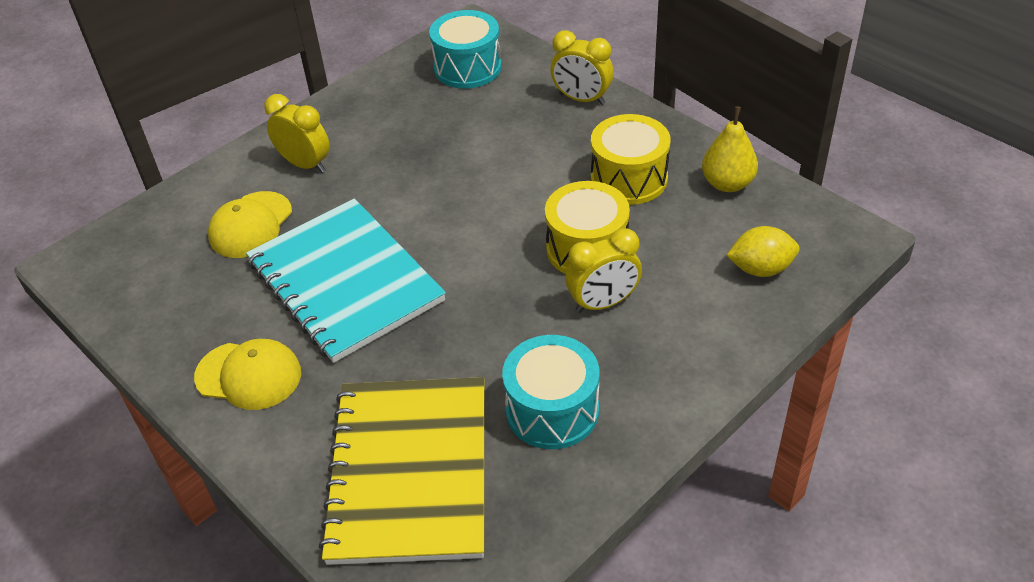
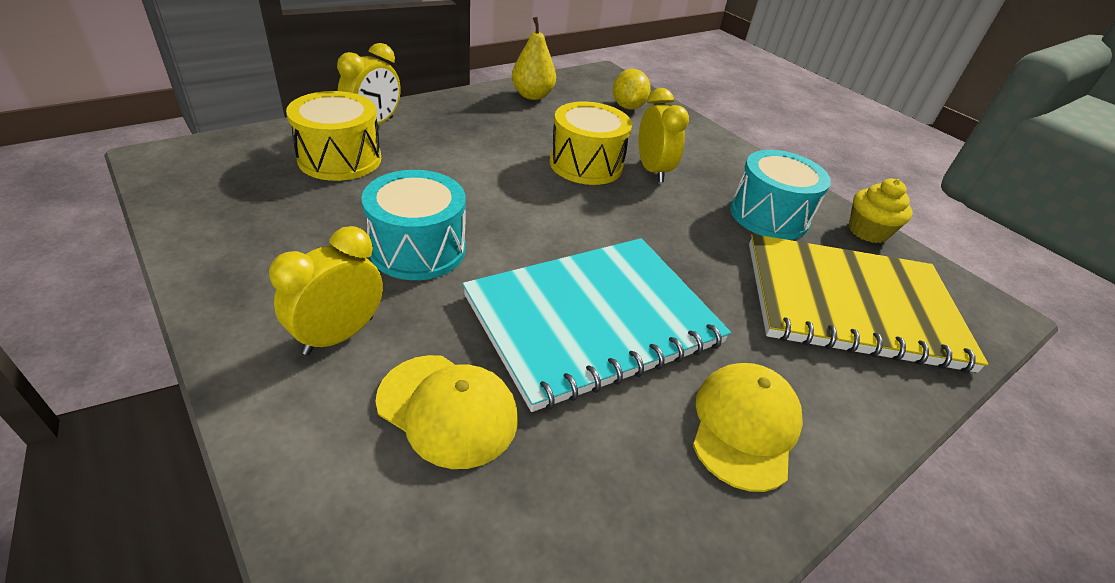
camera: 90 degrees left, 5 degrees down
turquoise drum [429,10,502,89] -> turquoise drum moved to [361,170,466,280]
yellow drum [591,114,670,205] -> yellow drum moved to [286,91,381,181]
none -> yellow cupcake [849,179,913,243]

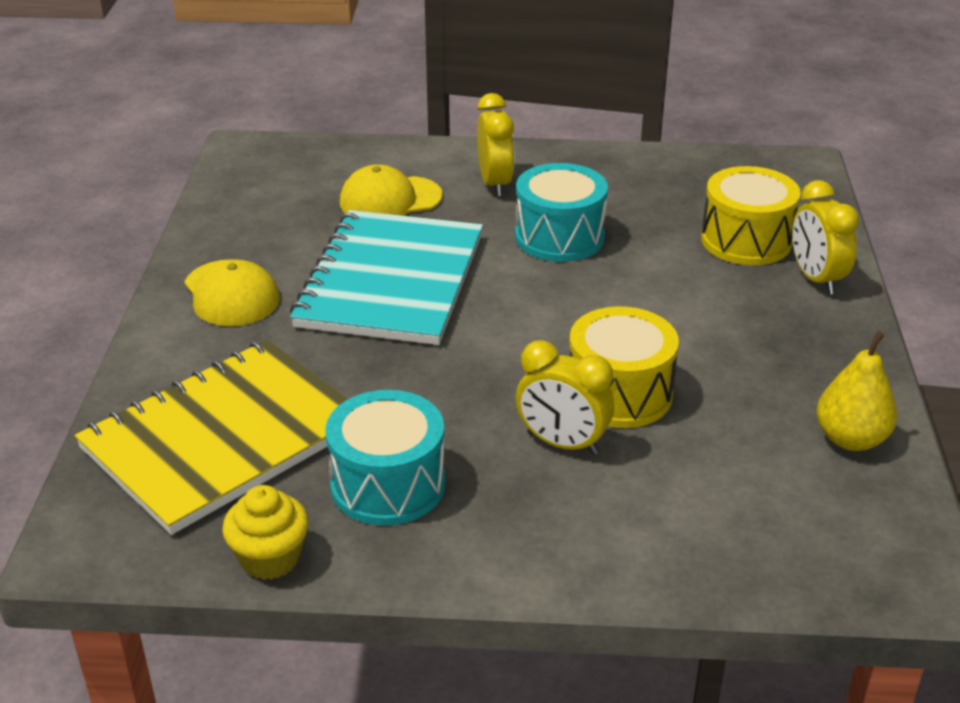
camera: 135 degrees right, 5 degrees down
yellow lemon [613,69,651,109] -> none

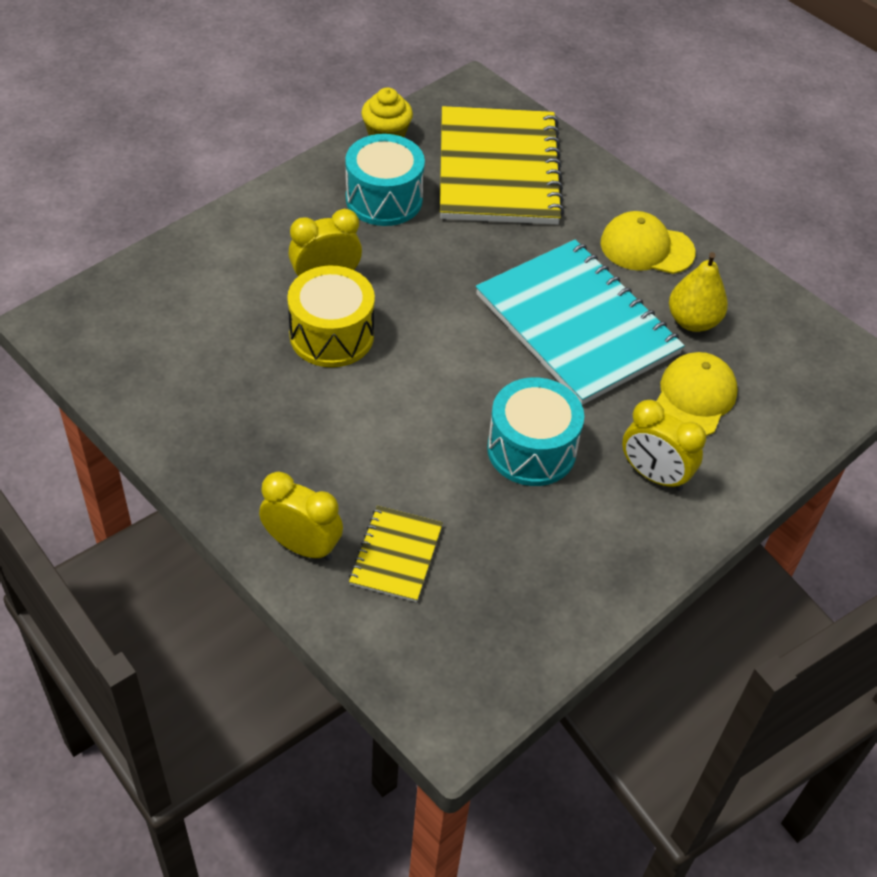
camera: 130 degrees right, 15 degrees up
yellow drum [701,166,801,265] -> yellow notebook [349,506,443,602]
yellow pear [817,331,897,451] -> yellow pear moved to [669,252,728,332]

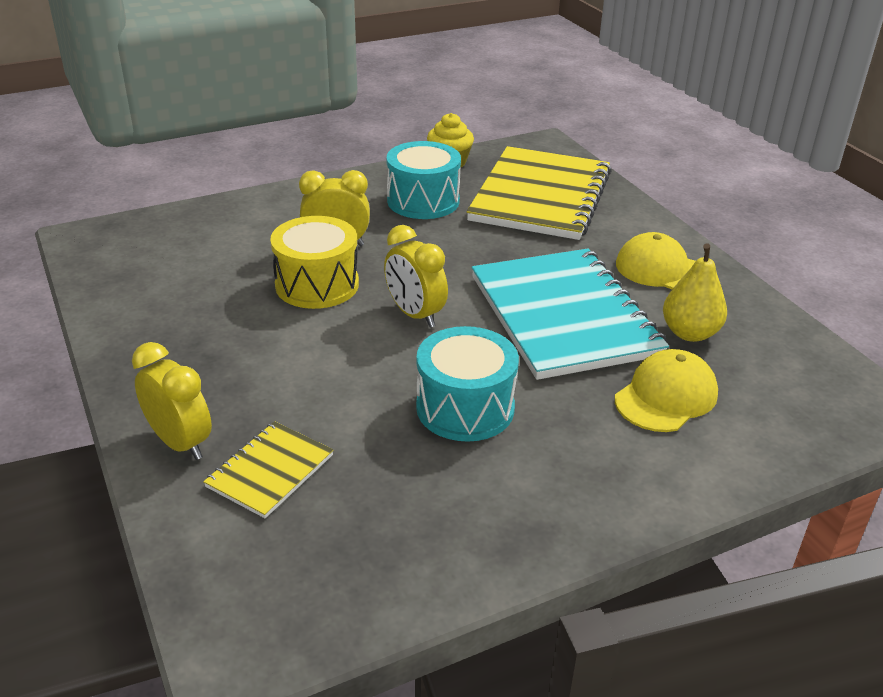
camera: 20 degrees right, 15 degrees down
yellow clock [622,400,706,491] -> yellow clock moved to [384,225,448,328]

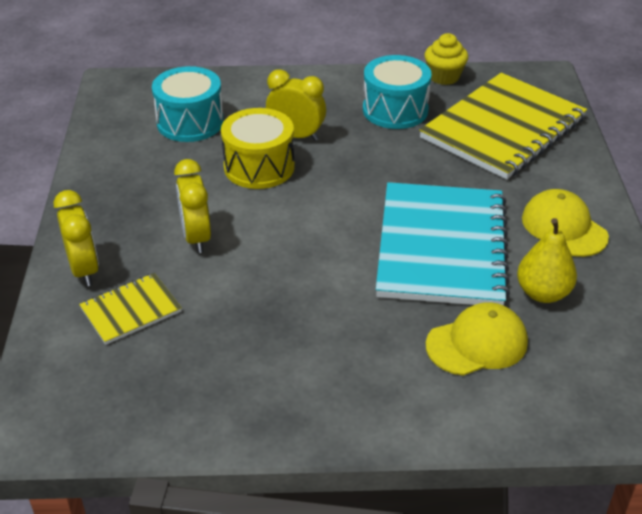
camera: 25 degrees right, 5 degrees up
yellow clock [384,225,448,328] -> yellow clock moved to [174,159,211,253]
turquoise drum [416,326,519,442] -> turquoise drum moved to [152,66,224,142]

